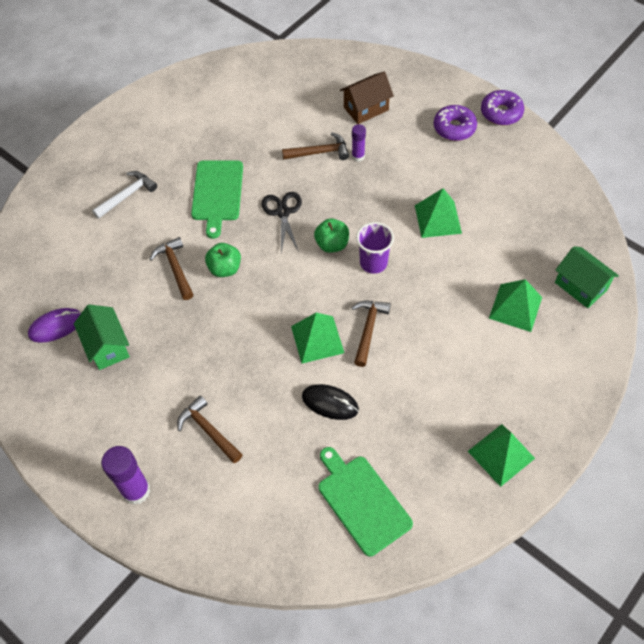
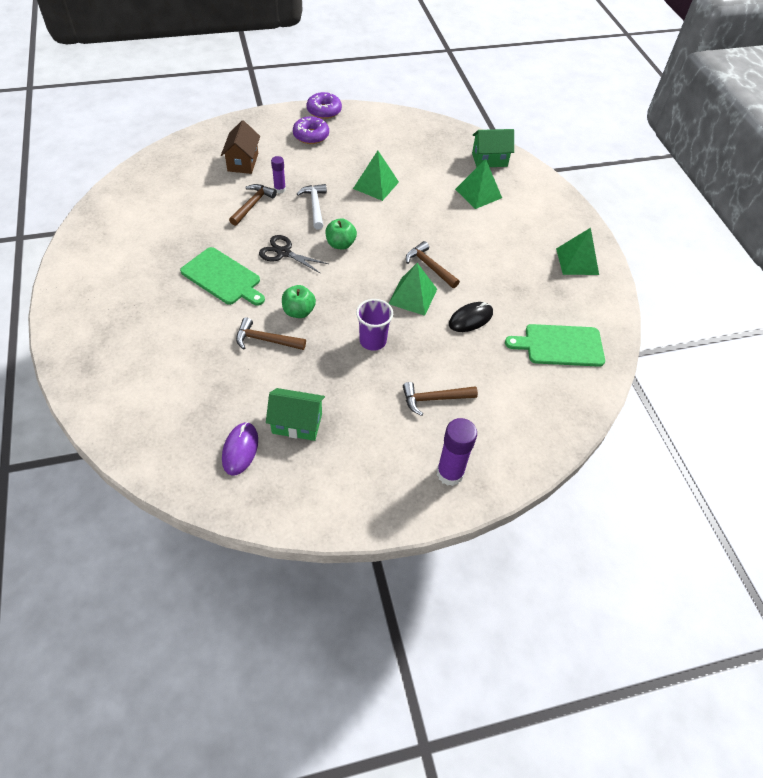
camera: 60 degrees left, 5 degrees down
white hammer [92,171,157,219] -> white hammer moved to [297,184,327,229]
purple cup [356,222,394,274] -> purple cup moved to [356,299,393,351]

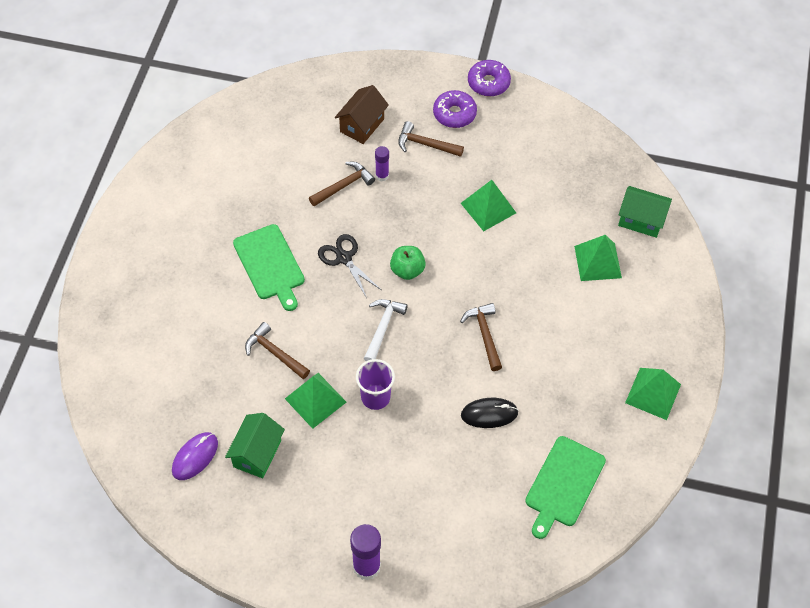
camera: 30 degrees right, 5 degrees up
green house [266,388,325,441] -> green house turned 75 degrees clockwise [225,413,285,478]
green apple [282,285,316,318] -> none
white hammer [297,184,327,229] -> white hammer moved to [364,299,408,361]
green pyramid [388,263,437,316] -> green pyramid moved to [285,373,346,429]
brown hammer [403,382,478,416] -> brown hammer moved to [398,121,464,157]
green cutting board [505,324,605,367] -> green cutting board turned 90 degrees counterclockwise [525,436,606,539]

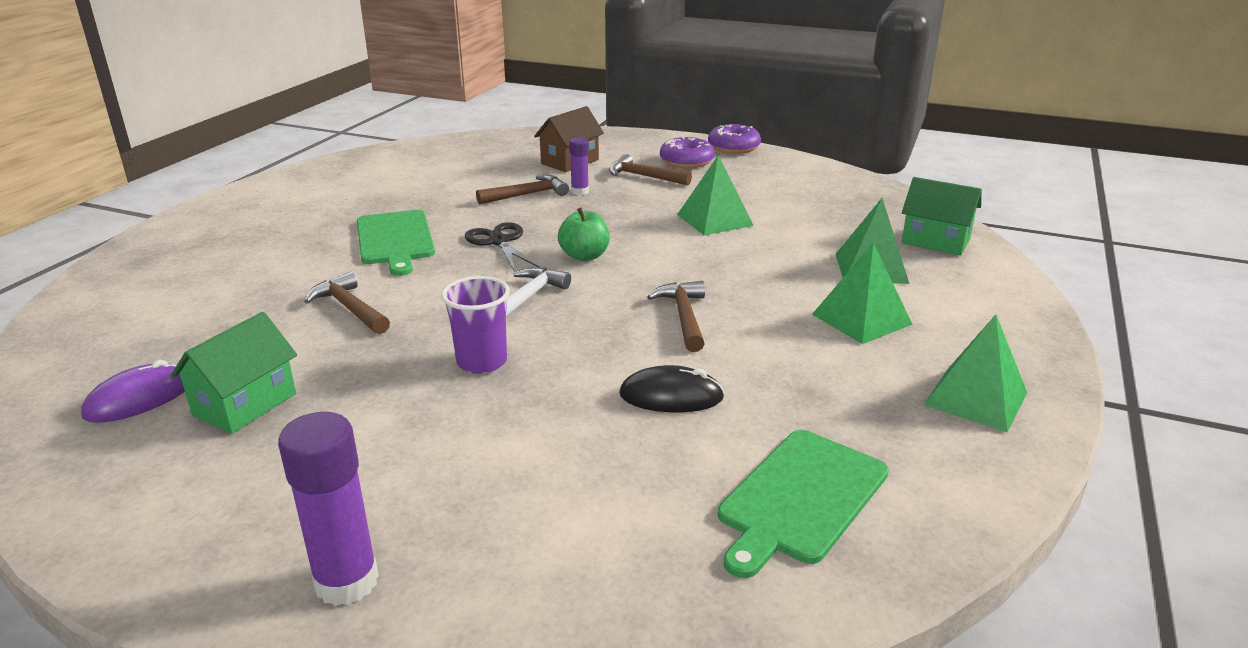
camera: 10 degrees right, 30 degrees down
green pyramid [285,373,346,429] -> green pyramid moved to [812,243,913,344]

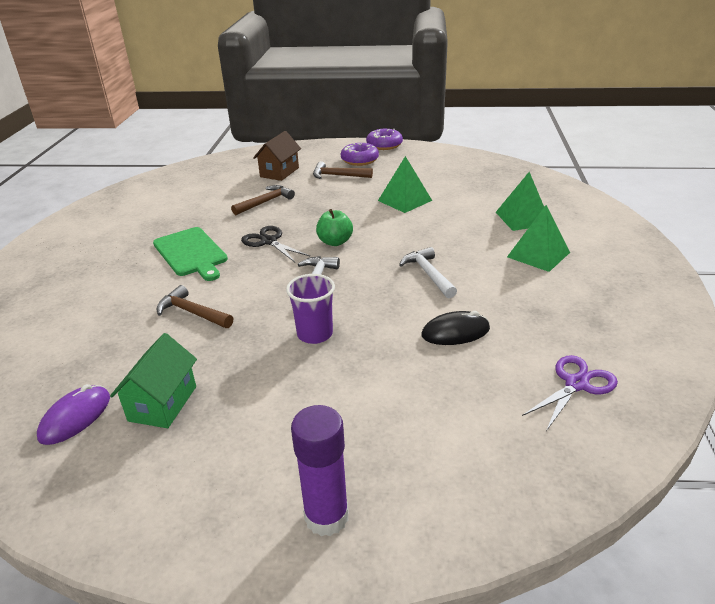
camera: 15 degrees left, 5 degrees up
purple glue stick [569,137,589,195] -> none
brown hammer [647,281,705,352] -> white hammer [399,247,457,298]
green cutting board [718,430,889,578] -> purple scissors [522,355,618,431]
green house [901,177,982,255] -> none
green pyramid [924,315,1027,432] -> none

